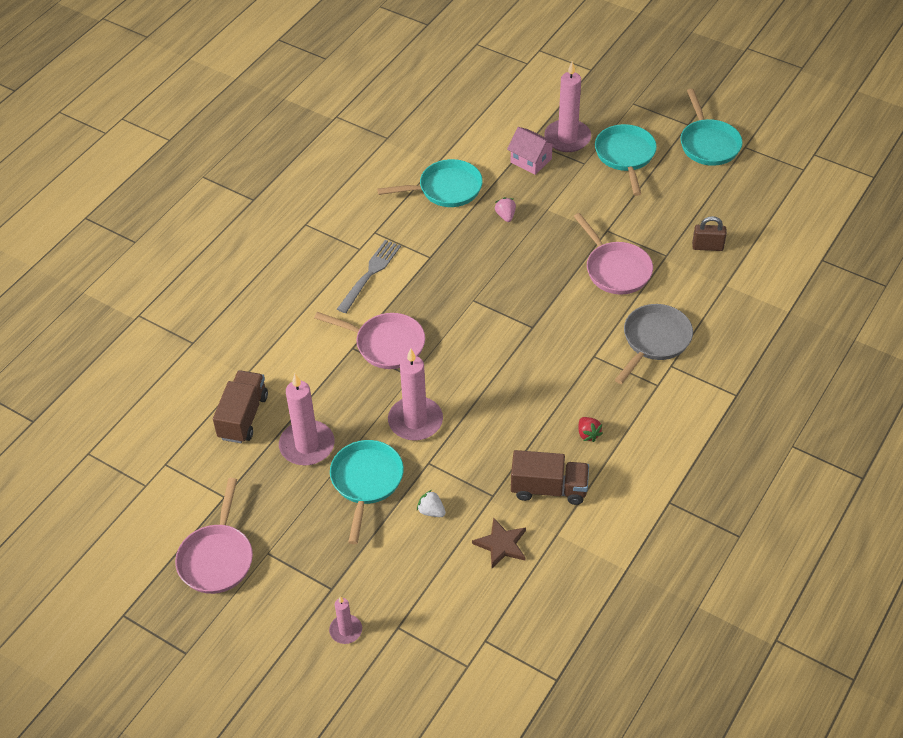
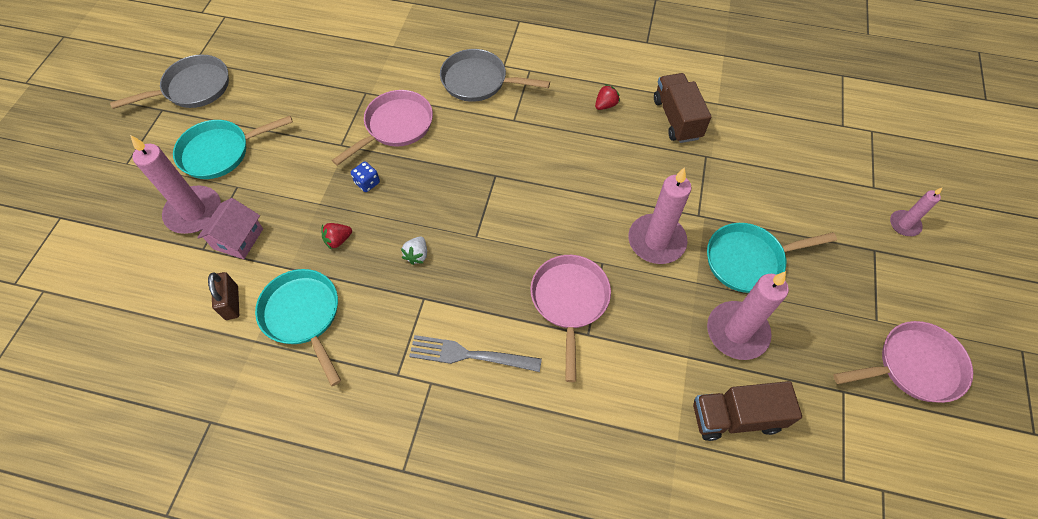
camera: 110 degrees left, 10 degrees up
white strawberry [417,490,446,517] -> white strawberry moved to [401,237,427,265]
brown star [472,517,526,568] -> none
pink strawberry [495,197,516,222] -> red strawberry [322,223,352,250]
turquoise pan [680,89,743,166] -> grey pan [110,55,229,109]
brown padlock [692,216,727,251] -> brown padlock moved to [208,272,239,320]
none -> blue dice [351,161,380,192]

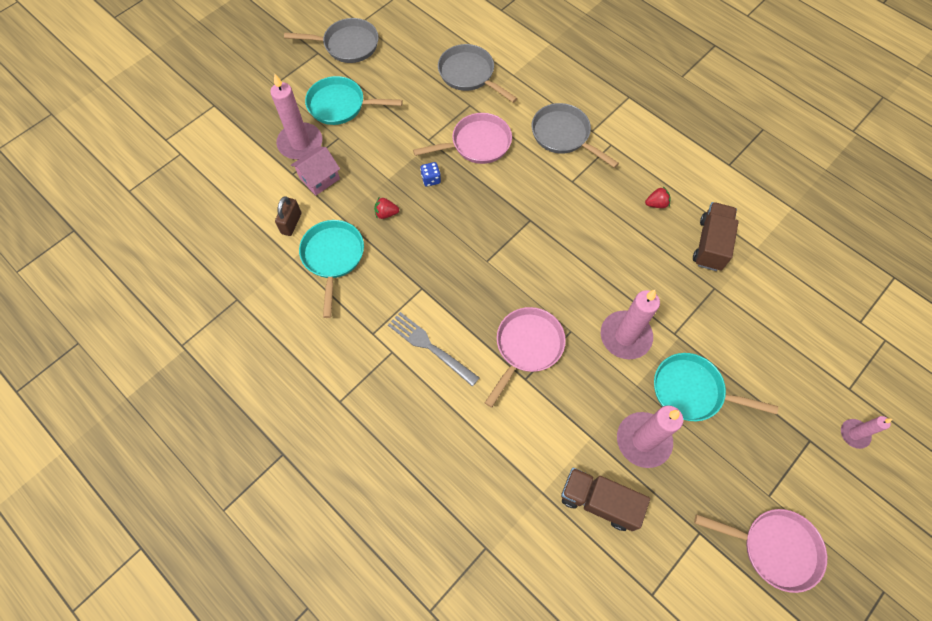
camera: 30 degrees right, 5 degrees up
white strawberry [401,237,427,265] -> none
none -> grey pan [438,44,518,103]

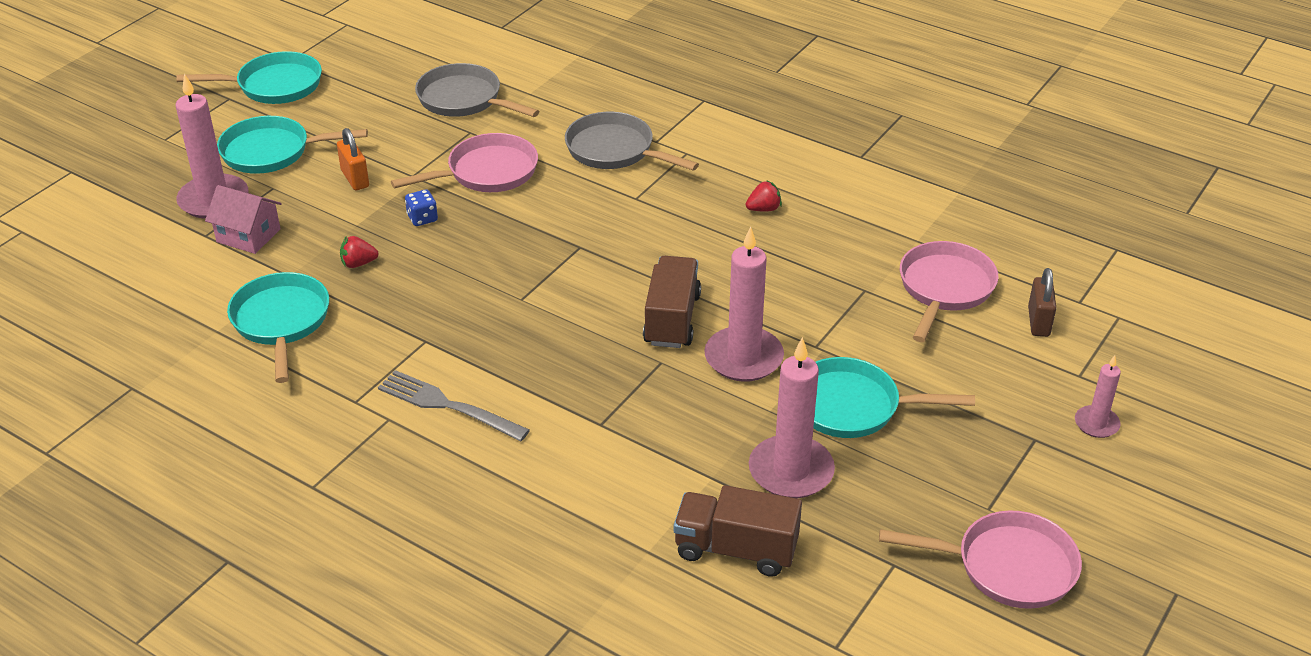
camera: 10 degrees left, 25 degrees down
brown padlock [275,196,302,236] -> brown padlock moved to [1028,268,1056,337]
grey pan [284,18,379,63] -> turquoise pan [176,51,322,104]
pink house [291,146,340,196] -> pink house turned 75 degrees clockwise [205,185,282,254]
pink pan [485,307,566,408] -> pink pan moved to [900,241,999,342]
brown truck [693,202,739,271] -> brown truck moved to [643,256,701,348]
none -> orange padlock [337,128,369,190]

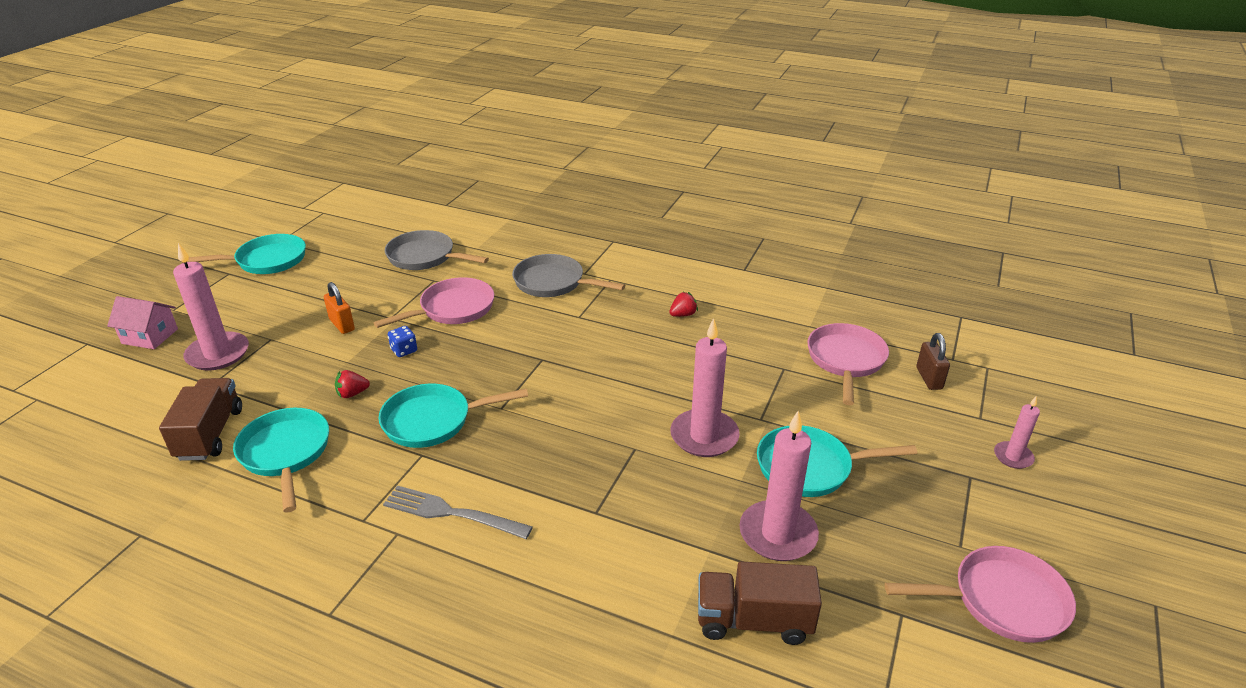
camera: 10 degrees left, 5 degrees down
pink house [205,185,282,254] -> pink house moved to [107,296,178,349]
turquoise pan [217,116,368,174] -> turquoise pan moved to [378,383,528,448]
brown truck [643,256,701,348] -> brown truck moved to [159,378,242,461]

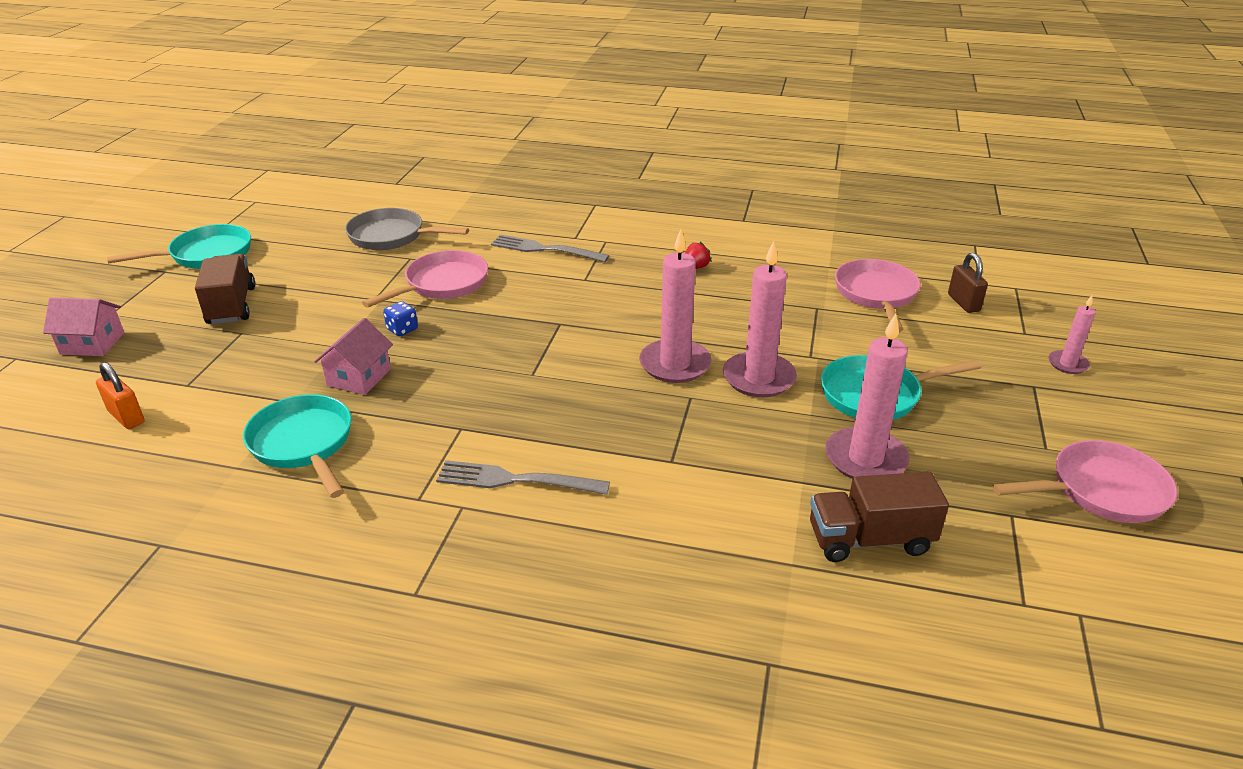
camera: 10 degrees left, 0 degrees up
brown truck [159,378,242,461] -> brown truck moved to [195,254,255,324]
pink candle [173,243,249,371] -> pink candle moved to [639,229,711,383]
orange padlock [324,282,355,334] -> orange padlock moved to [96,362,145,429]
red strawberry [335,370,370,398] -> pink house [314,318,393,395]
turquoise pan [378,383,528,448] -> none
grey pan [512,254,625,297] -> grey fork [491,235,609,262]

